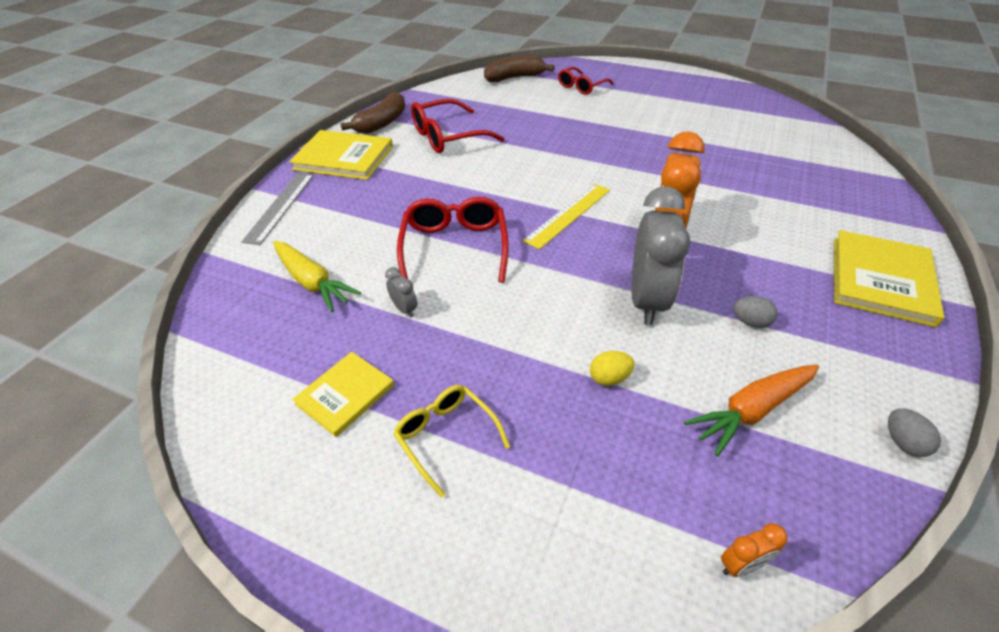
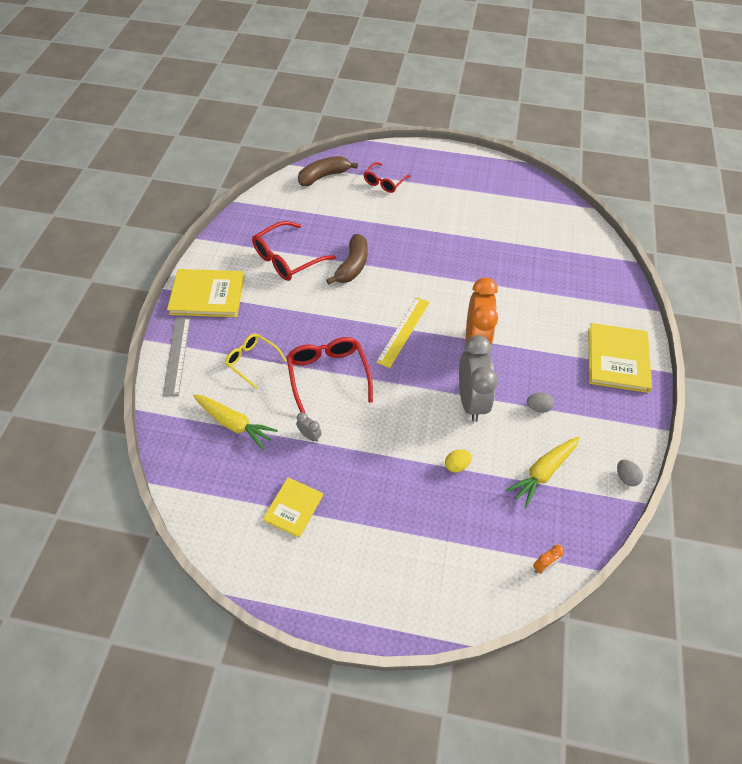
camera: 15 degrees left, 10 degrees up
brown banana [340,92,405,134] -> brown banana moved to [326,234,368,285]
yellow glasses [393,385,510,498] -> yellow glasses moved to [225,334,287,389]
orange carrot [684,365,819,456] -> yellow carrot [506,436,580,508]

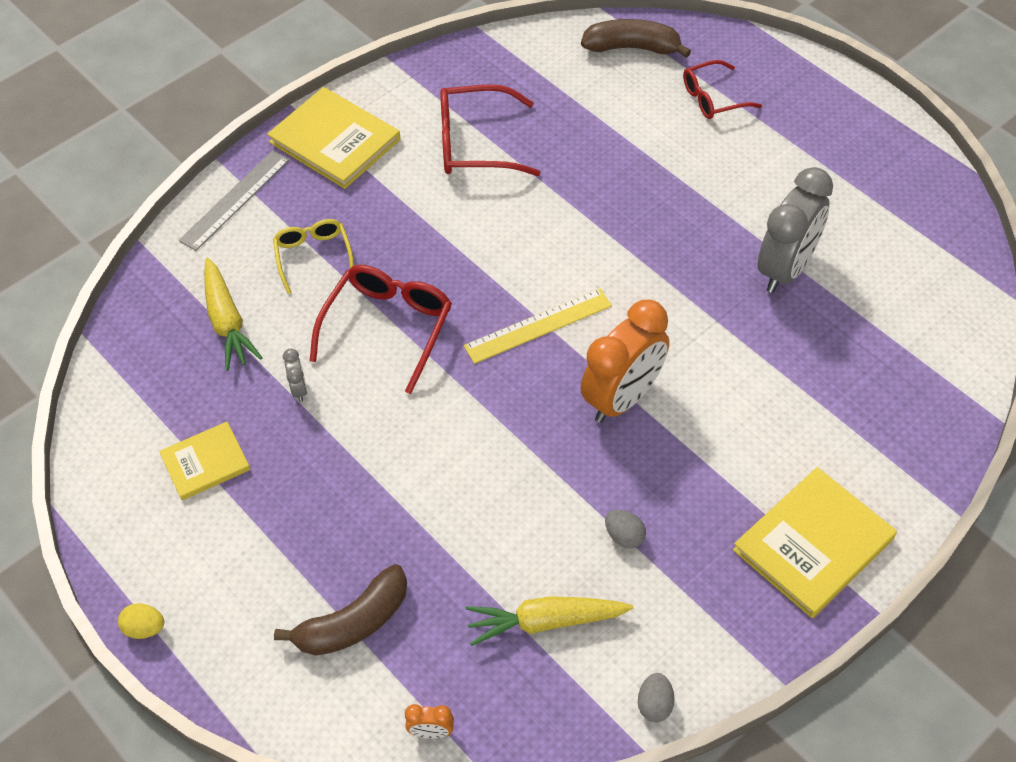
camera: 40 degrees right, 0 degrees up
brown banana [326,234,368,285] -> brown banana moved to [274,564,407,656]
yellow egg [445,449,472,473] -> yellow egg moved to [118,603,164,639]
grey clock [459,335,498,422] -> grey clock moved to [757,167,833,293]

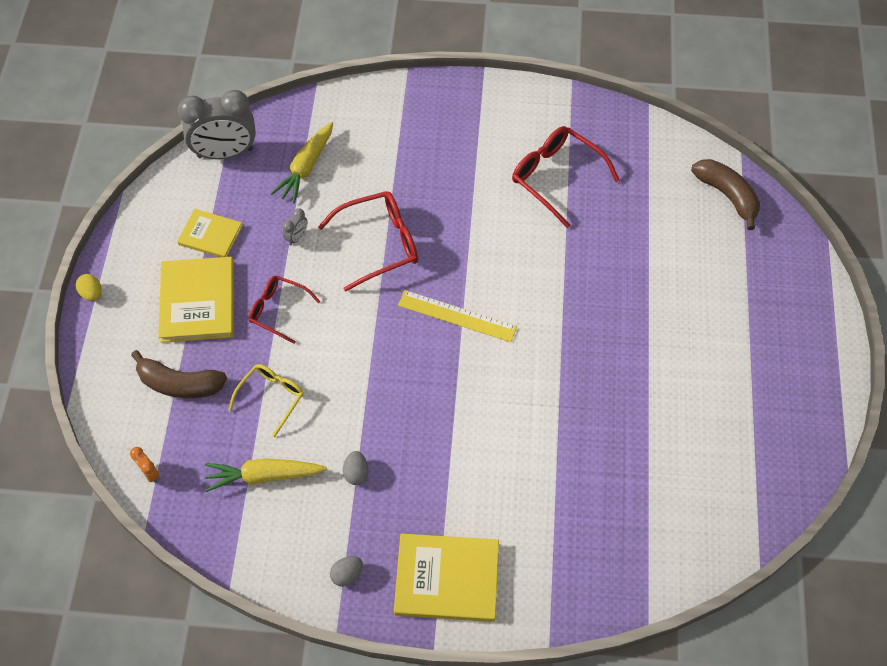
camera: 45 degrees right, 5 degrees up
grey ruler [179,150,290,251] -> none
yellow book [267,87,400,189] -> yellow book moved to [158,257,234,343]
yellow glasses [273,219,354,294] -> yellow glasses moved to [228,364,304,438]
yellow carrot [466,596,633,646] -> yellow carrot turned 45 degrees counterclockwise [205,458,327,492]
orange clock [581,300,669,423] -> none
grey egg [638,673,674,722] -> grey egg moved to [330,556,363,587]
red glasses [683,60,762,119] -> red glasses moved to [249,276,320,344]
grey clock [757,167,833,293] -> grey clock moved to [178,90,256,159]

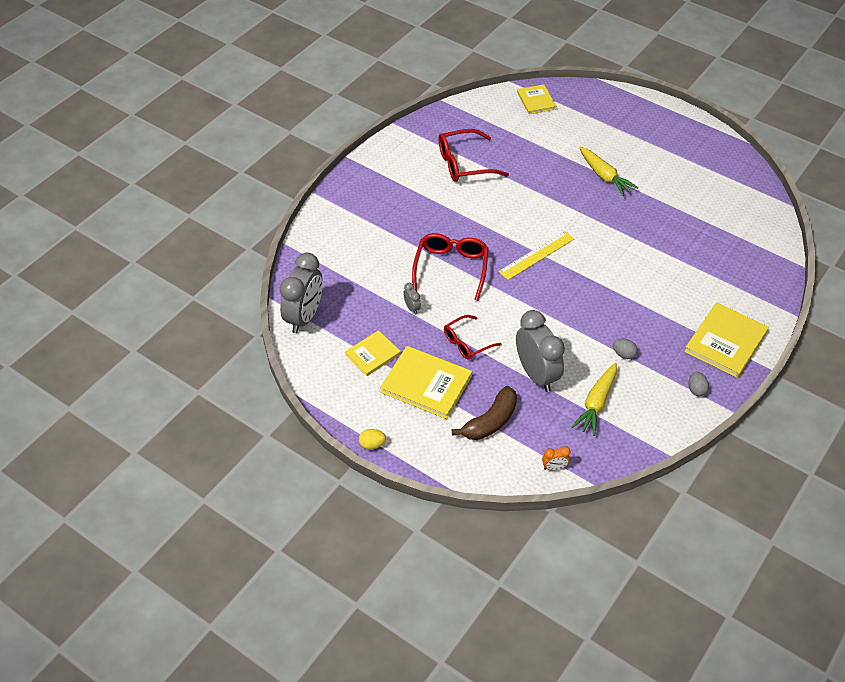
camera: 60 degrees left, 10 degrees down
yellow glasses [228,364,304,438] -> grey clock [516,310,565,392]
yellow carrot [270,122,333,204] -> yellow carrot moved to [579,147,638,196]
brown banana [691,159,760,230] -> yellow book [517,84,556,114]

